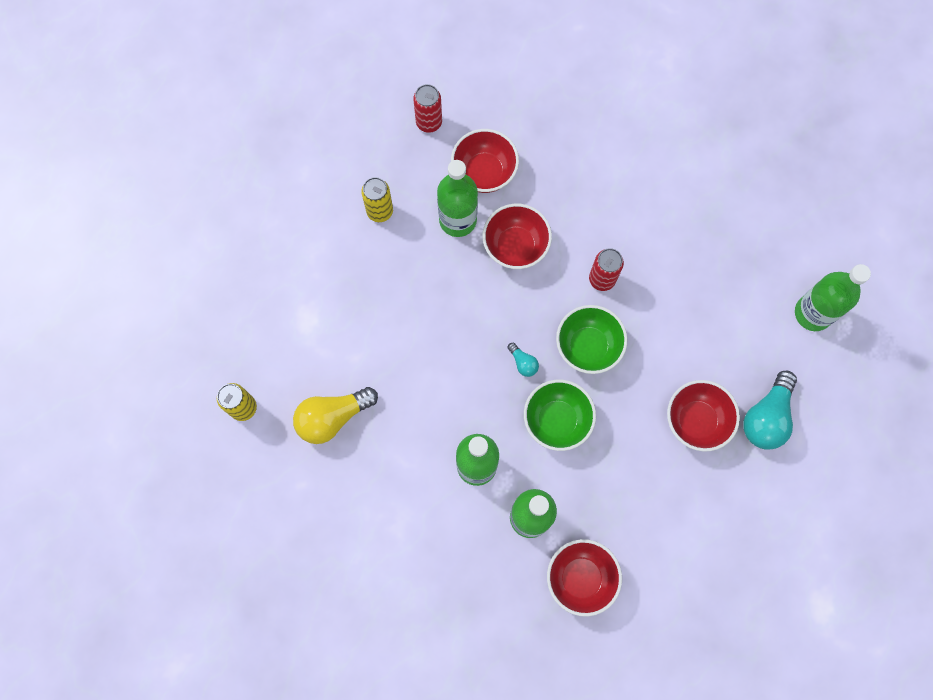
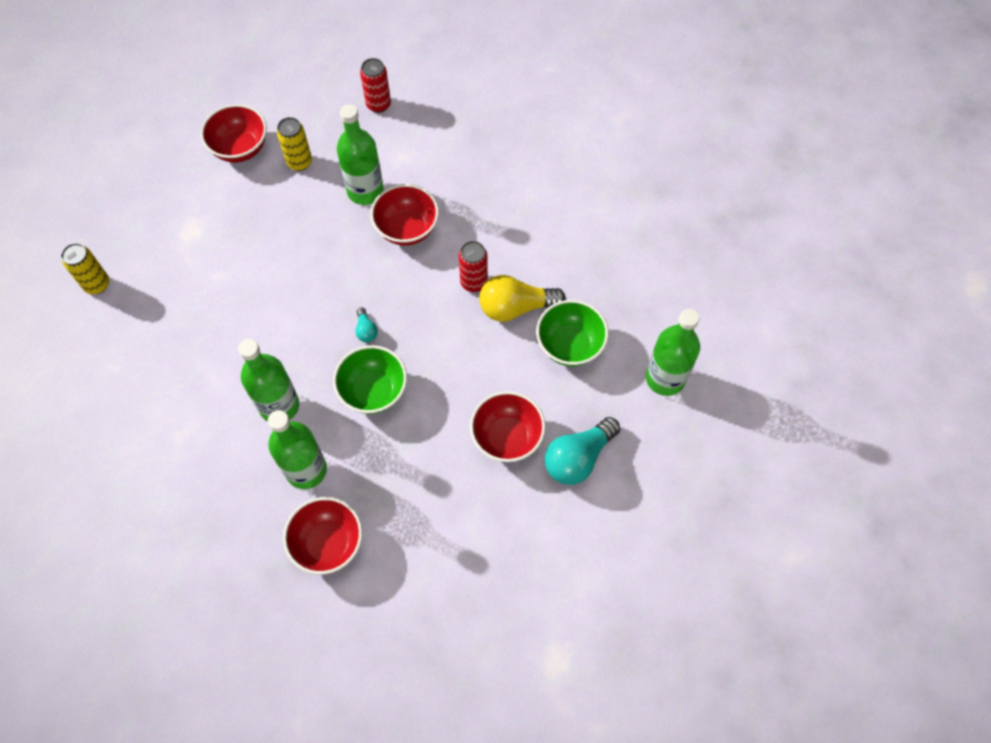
camera: 20 degrees right, 10 degrees down
yellow light bulb [293,387,378,444] -> yellow light bulb moved to [479,275,566,322]
red bowl [451,129,519,193] -> red bowl moved to [201,104,267,163]
green bowl [556,305,628,374] -> green bowl moved to [536,300,609,366]

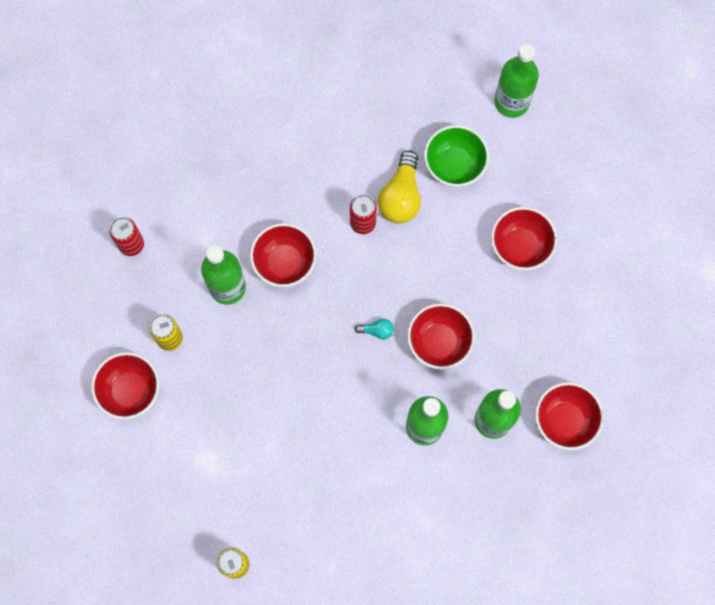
camera: 70 degrees left, 10 degrees up
green bowl [333,345,407,414] -> red bowl [407,303,475,369]
turquoise light bulb [545,417,620,485] -> none

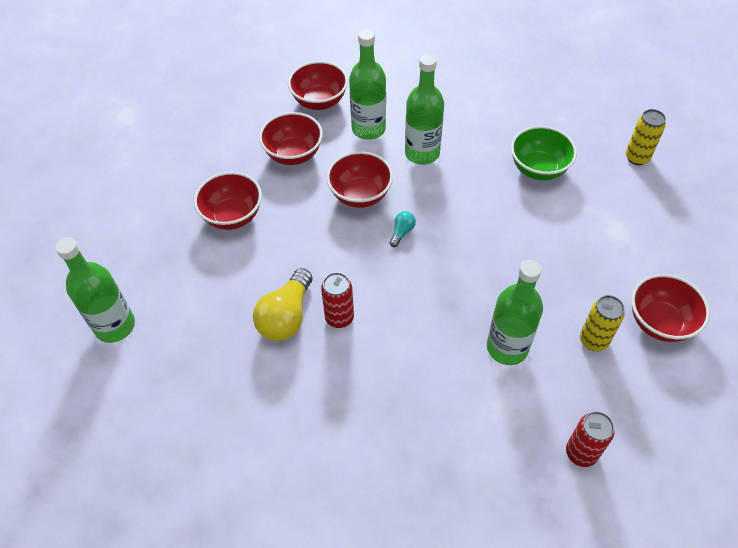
camera: 140 degrees left, 20 degrees down
red bowl [250,223,316,287] -> red bowl moved to [259,112,323,165]
turquoise light bulb [355,319,394,339] -> turquoise light bulb turned 75 degrees clockwise [390,211,416,247]
yellow light bulb [378,150,421,223] -> yellow light bulb turned 150 degrees clockwise [253,268,313,341]
green bowl [424,125,489,187] -> green bowl moved to [511,126,577,180]

